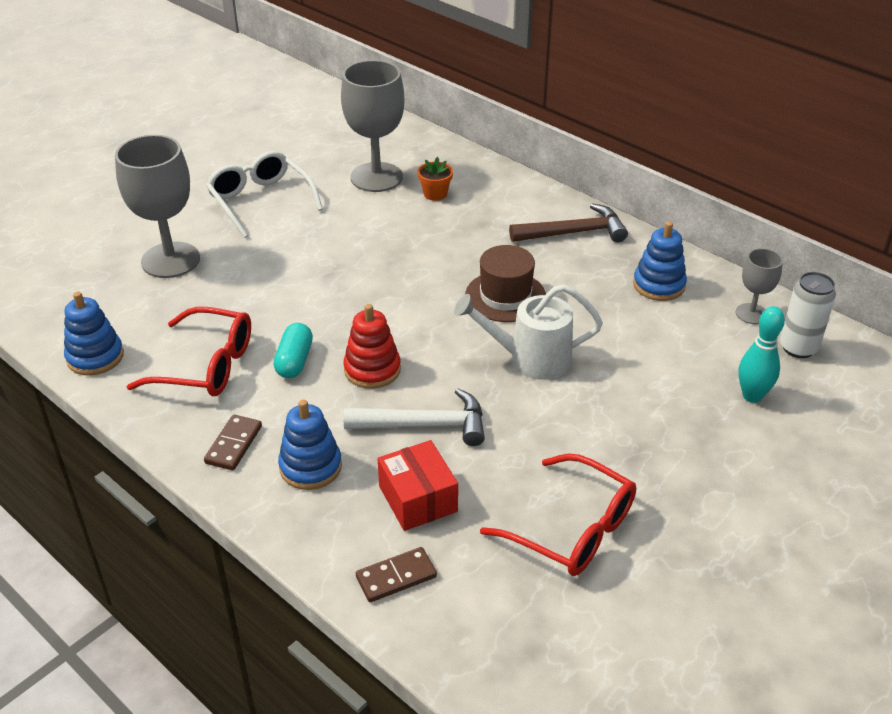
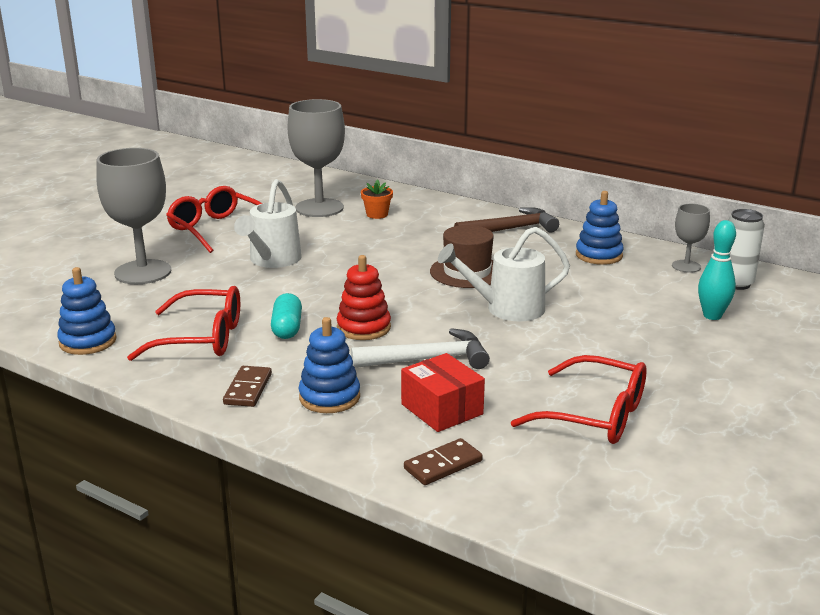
camera: 10 degrees left, 15 degrees down
white glasses [206,151,323,238] -> red glasses [166,186,262,253]
none -> white watering can [234,179,302,268]

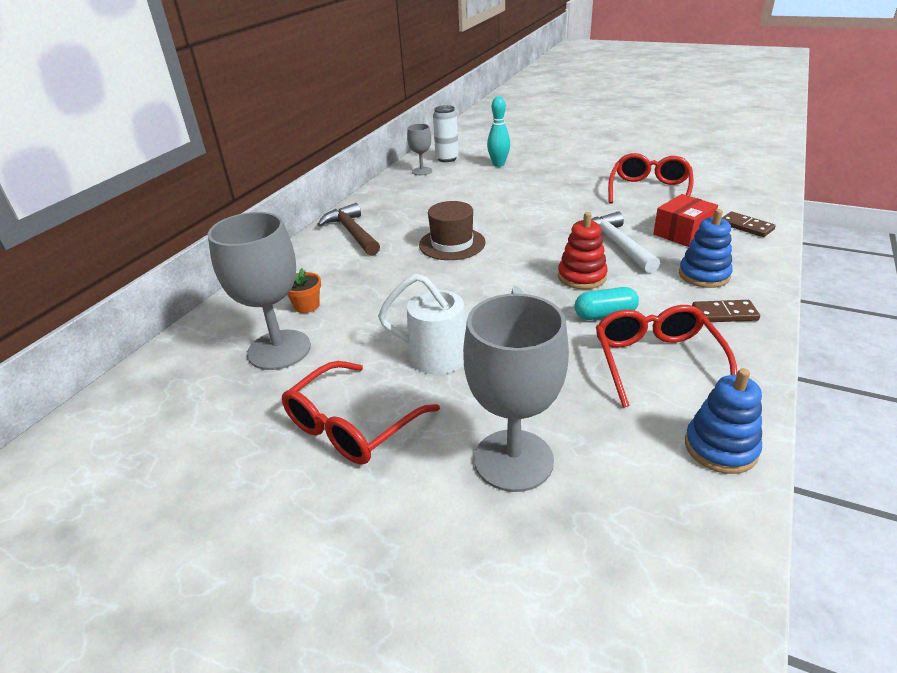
camera: 95 degrees left, 10 degrees up
white watering can [438,227,570,321] -> none
blue stacking toy [576,191,624,265] -> none

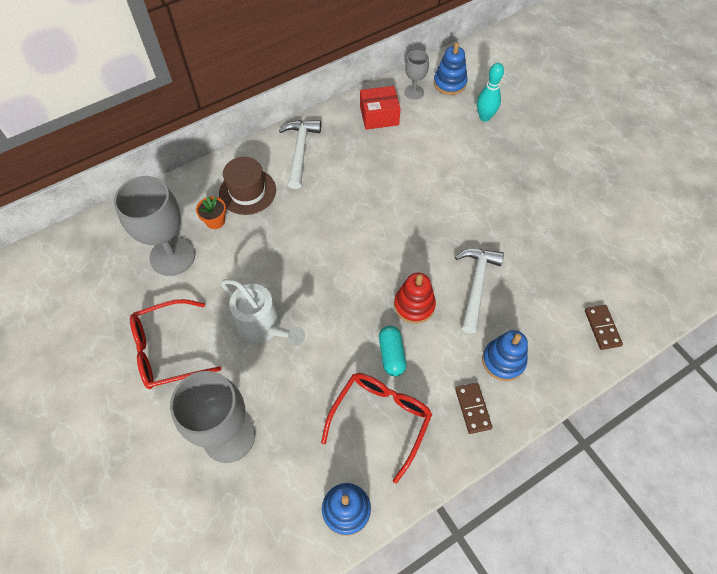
camera: 30 degrees right, 25 degrees up
brown hammer [317,203,380,256] -> white hammer [279,120,321,189]
brown hat [419,201,486,260] -> brown hat moved to [219,157,276,215]
white can [433,105,459,162] -> blue stacking toy [434,43,467,95]
turquoise capsule [574,287,639,320] -> turquoise capsule turned 60 degrees clockwise [379,326,406,377]
red glasses [608,153,694,204] -> none
red box [653,194,718,247] -> red box moved to [360,86,401,130]
brown domino [692,300,760,322] -> brown domino turned 45 degrees clockwise [455,383,492,434]

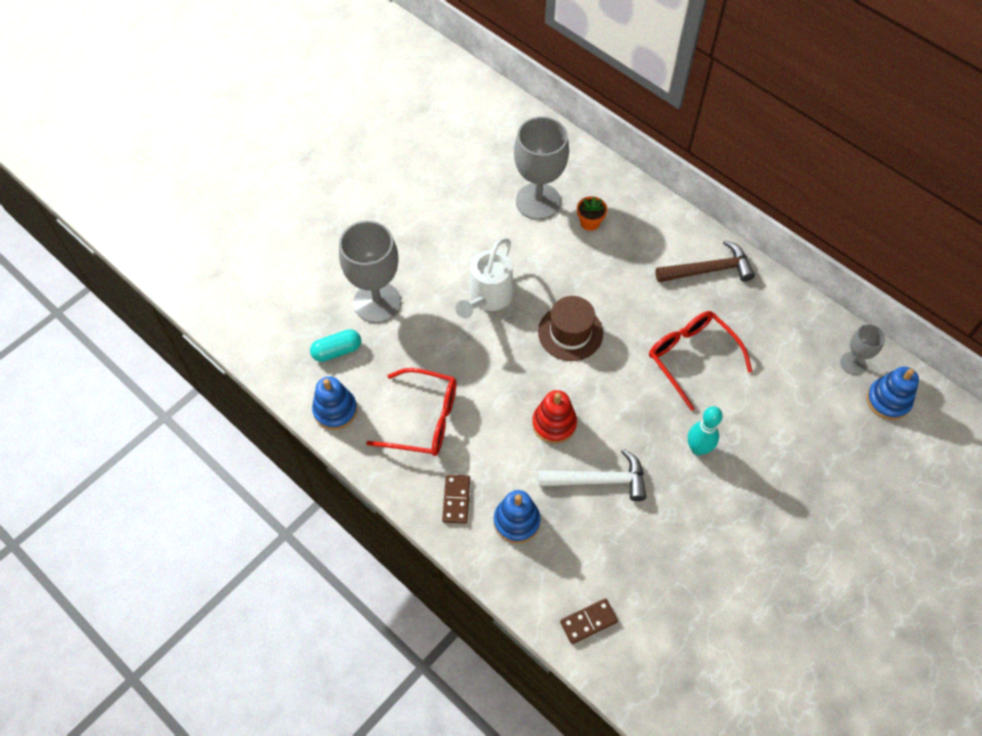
camera: 75 degrees right, 0 degrees up
red glasses [130,299,221,389] -> red glasses moved to [649,311,753,411]
brown hat [219,157,276,215] -> brown hat moved to [538,296,603,361]
white hammer [279,120,321,189] -> brown hammer [655,240,755,282]
red box [360,86,401,130] -> none
turquoise capsule [379,326,406,377] -> turquoise capsule moved to [310,329,361,362]
brown domino [455,383,492,434] -> brown domino turned 60 degrees counterclockwise [442,475,470,524]
turquoise bowling pin [477,63,504,122] -> turquoise bowling pin moved to [688,406,723,455]

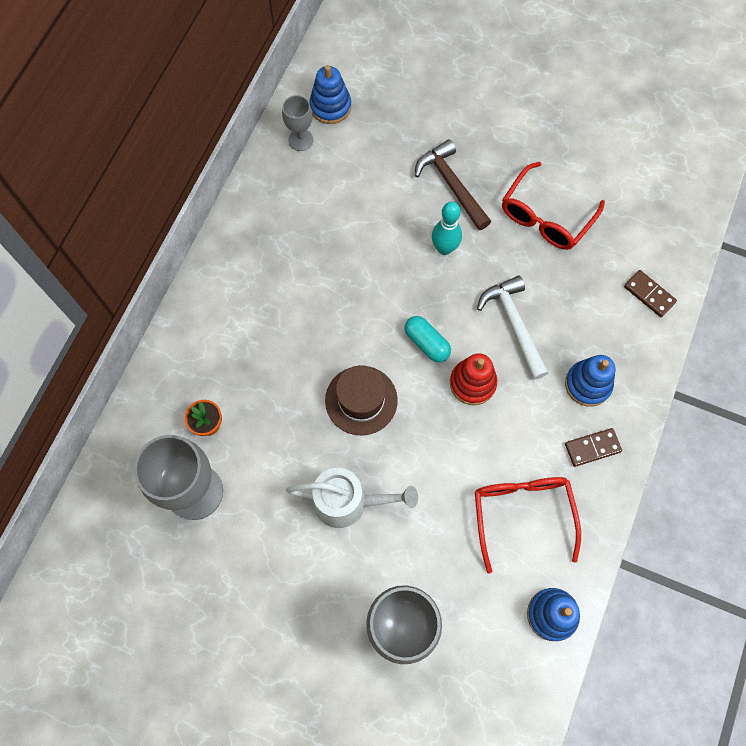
camera: 110 degrees left, 10 degrees up
turquoise capsule [310,329,361,362] -> turquoise capsule moved to [405,316,451,362]
red glasses [649,311,753,411] -> red glasses moved to [502,162,605,250]
brown hammer [655,240,755,282] -> brown hammer moved to [415,139,491,230]

